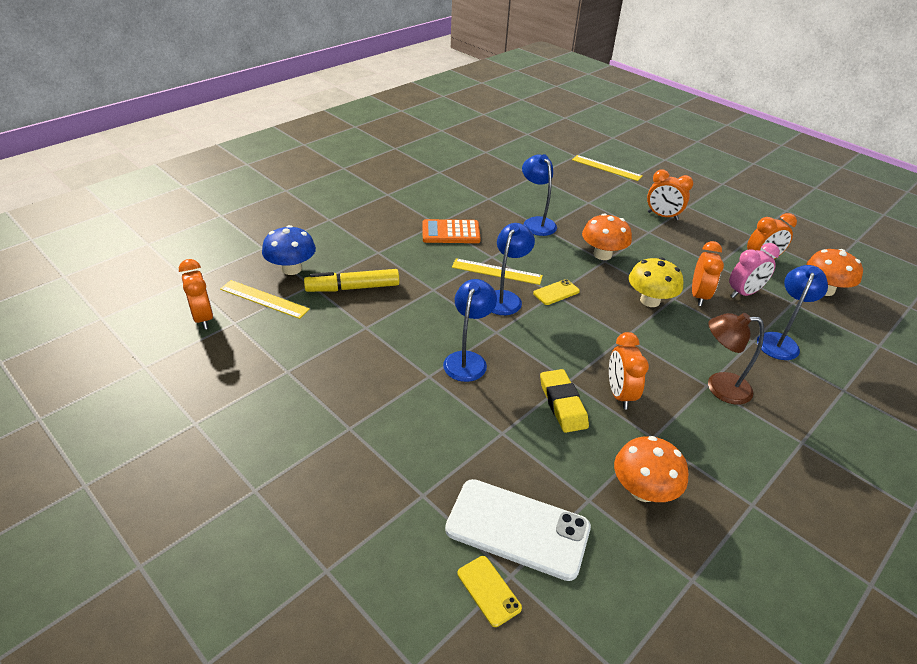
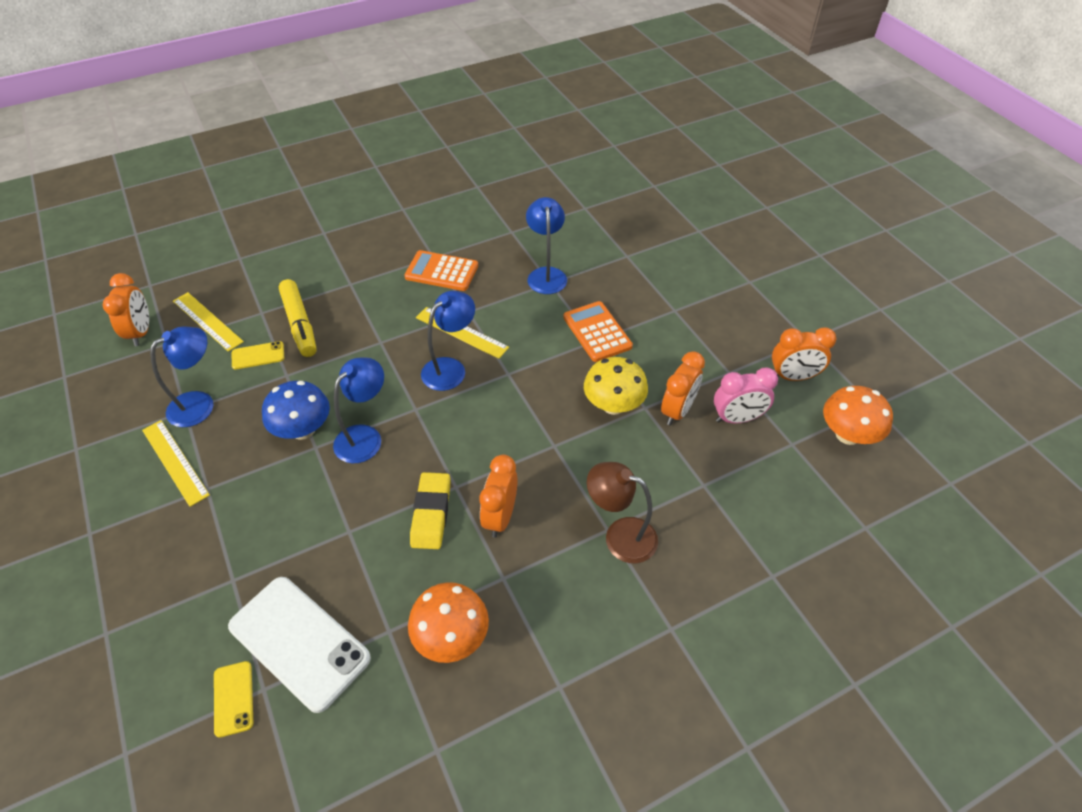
camera: 20 degrees right, 10 degrees up
blue mushroom [262,225,316,275] -> blue mushroom moved to [262,381,330,440]
yellow marker [304,269,399,292] -> yellow marker turned 120 degrees counterclockwise [279,279,317,357]
yellow phone [533,279,580,305] -> yellow phone moved to [232,341,284,370]
yellow ruler [572,155,642,181] -> yellow ruler moved to [142,420,210,507]
orange mushroom [582,213,632,260] -> orange calculator [563,301,633,362]
orange clock [647,169,693,220] -> none
blue lamp [757,265,828,360] -> blue lamp moved to [150,326,213,427]

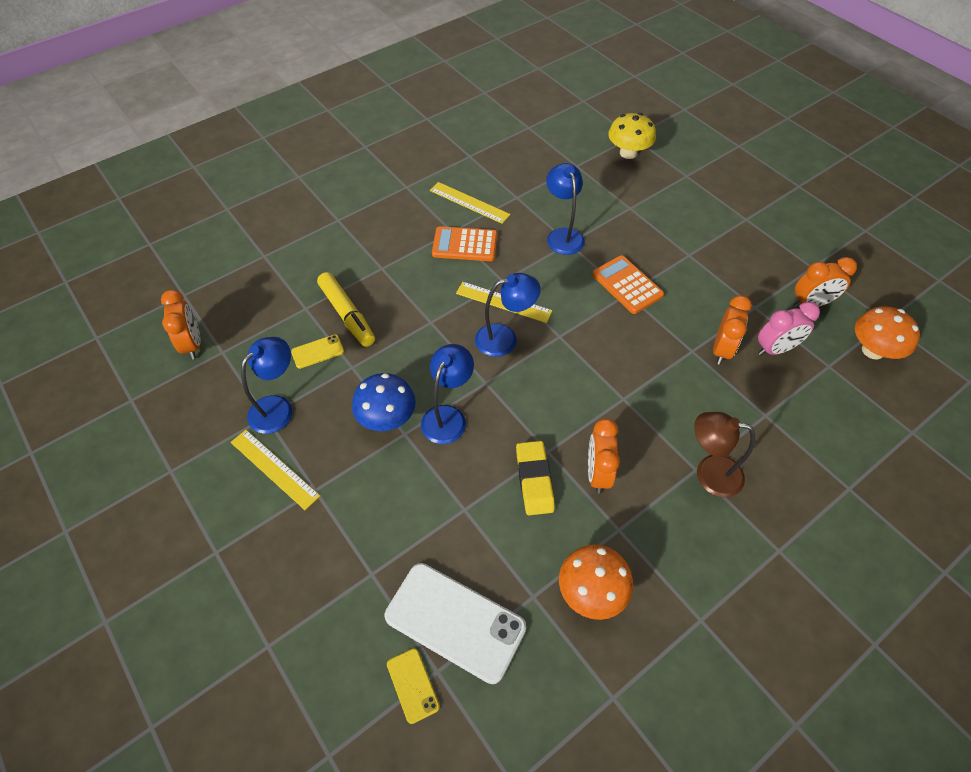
camera: 10 degrees left, 5 degrees up
yellow ruler [173,292,244,352] -> yellow ruler moved to [430,182,511,224]
blue lamp [421,291,475,391] -> blue lamp turned 45 degrees clockwise [475,273,541,357]
yellow mushroom [584,357,648,415] -> yellow mushroom moved to [608,113,656,159]

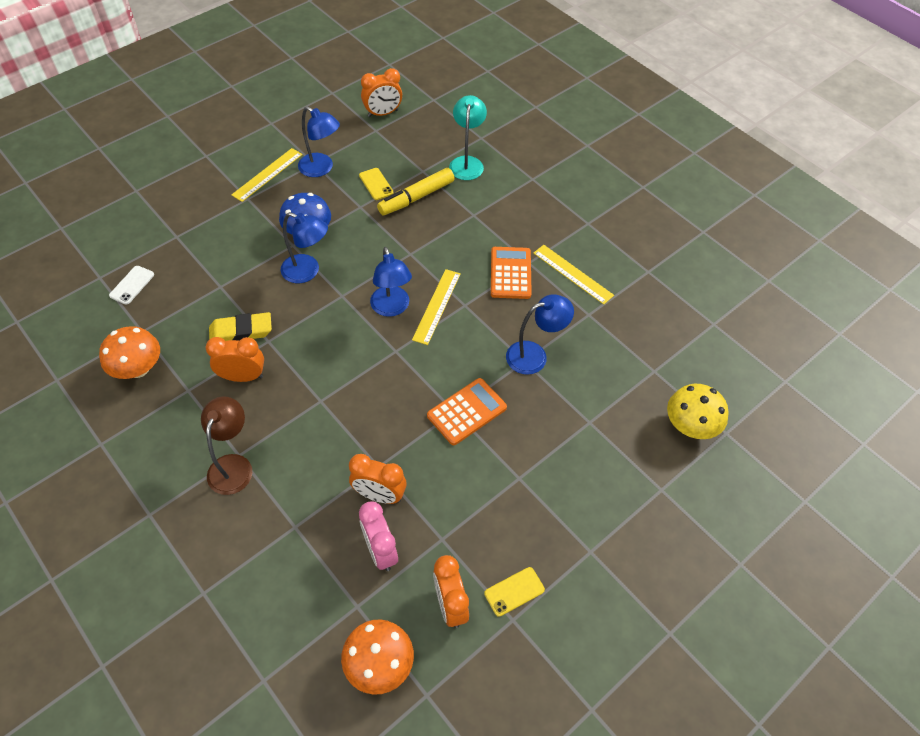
camera: 85 degrees right, 0 degrees up
white phone [385,563,526,684] -> white phone [109,266,154,305], size x0.47
yellow phone [387,648,440,724] -> yellow phone moved to [484,567,545,617]
yellow ruler [430,182,511,224] -> yellow ruler turned 75 degrees counterclockwise [533,245,614,305]
none -> turquoise lamp [449,95,487,180]

